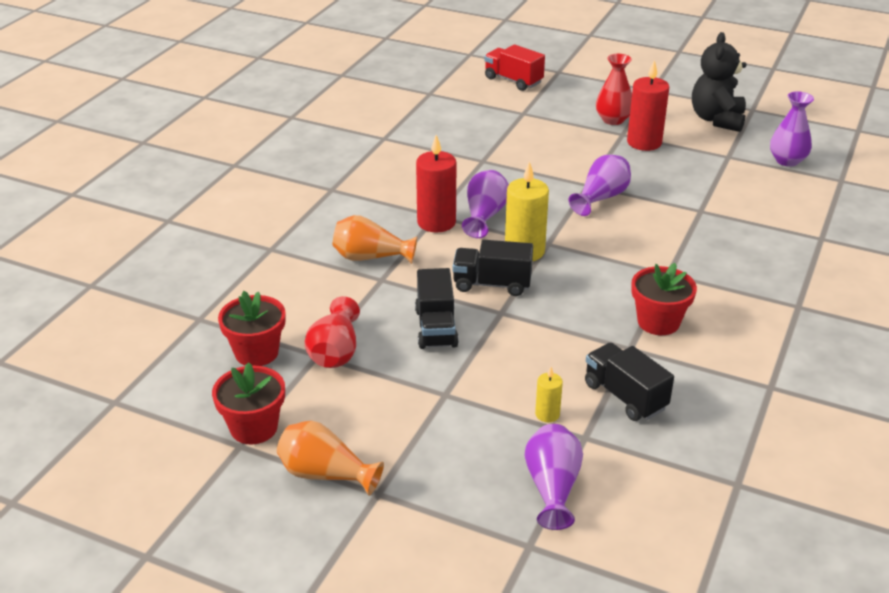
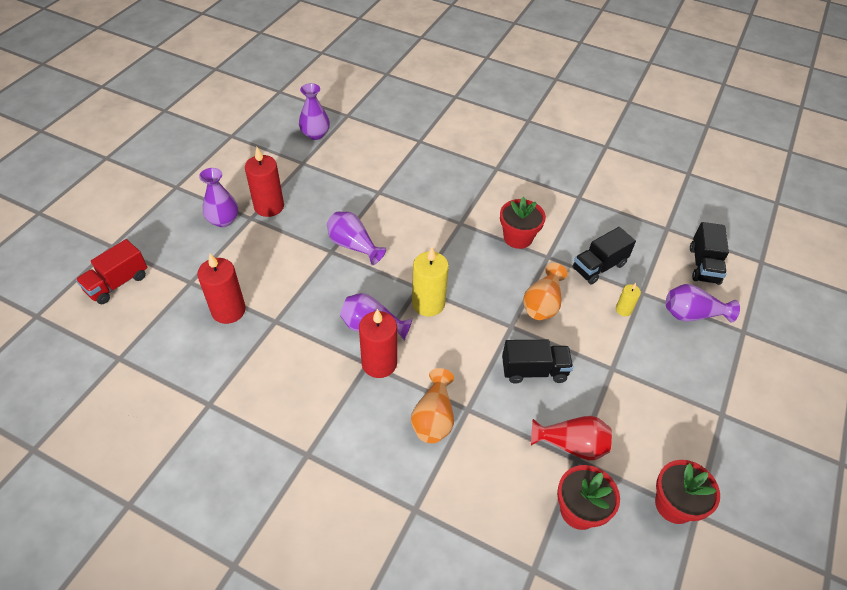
camera: 90 degrees left, 15 degrees up
orange vase [277,421,384,496] -> orange vase moved to [523,263,567,320]
black truck [453,240,533,296] -> black truck moved to [690,222,729,285]
red vase [596,54,632,125] -> purple vase [199,168,238,227]
black teddy bear [692,32,747,132] -> none
none -> red candle [197,253,246,324]

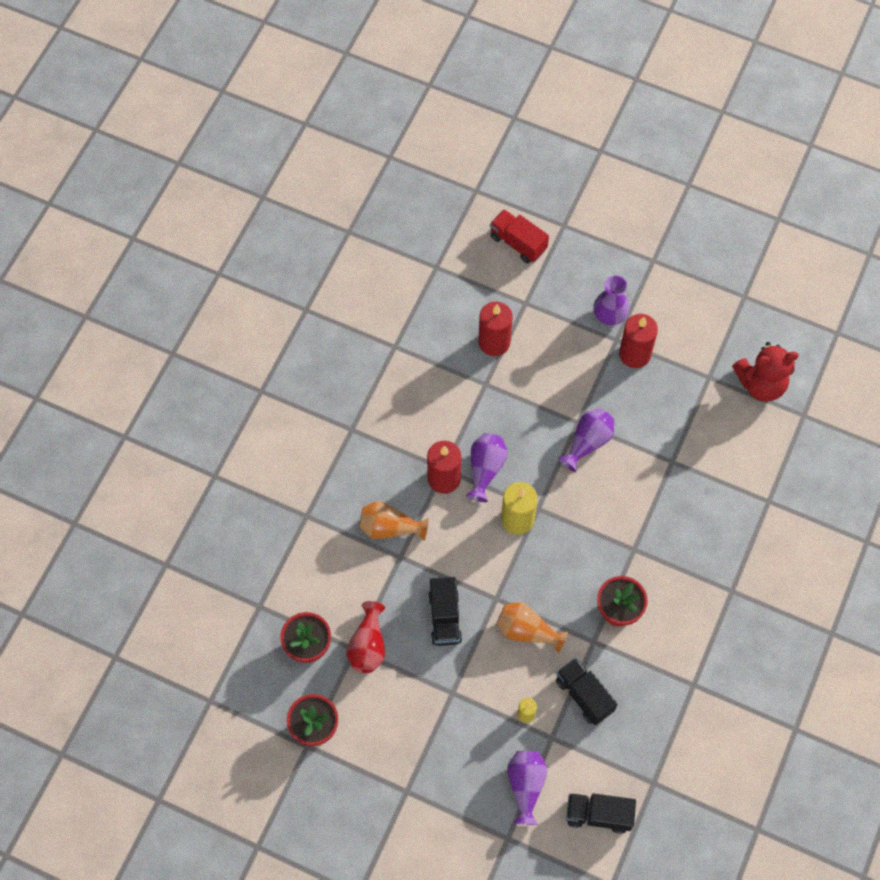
camera: 90 degrees right, 15 degrees up
purple vase [299,83,330,140] -> red teddy bear [732,342,799,402]

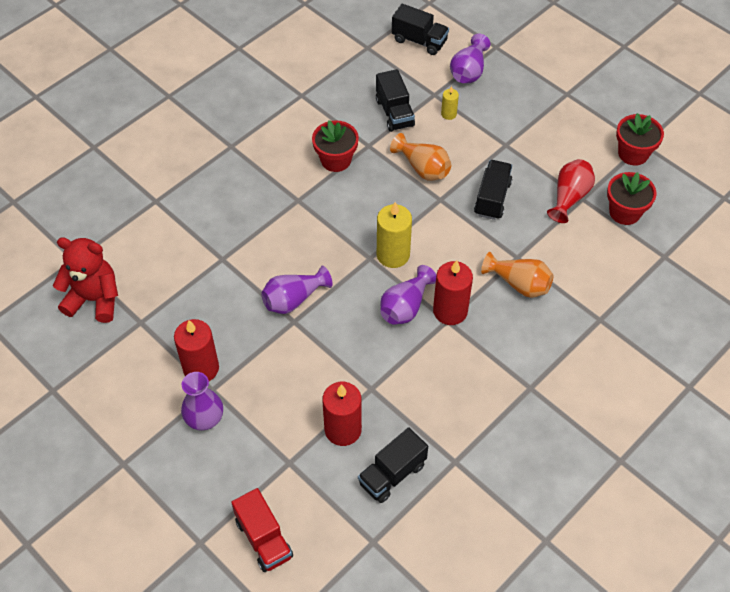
camera: 160 degrees left, 10 degrees down
none -> black truck [358,427,428,503]

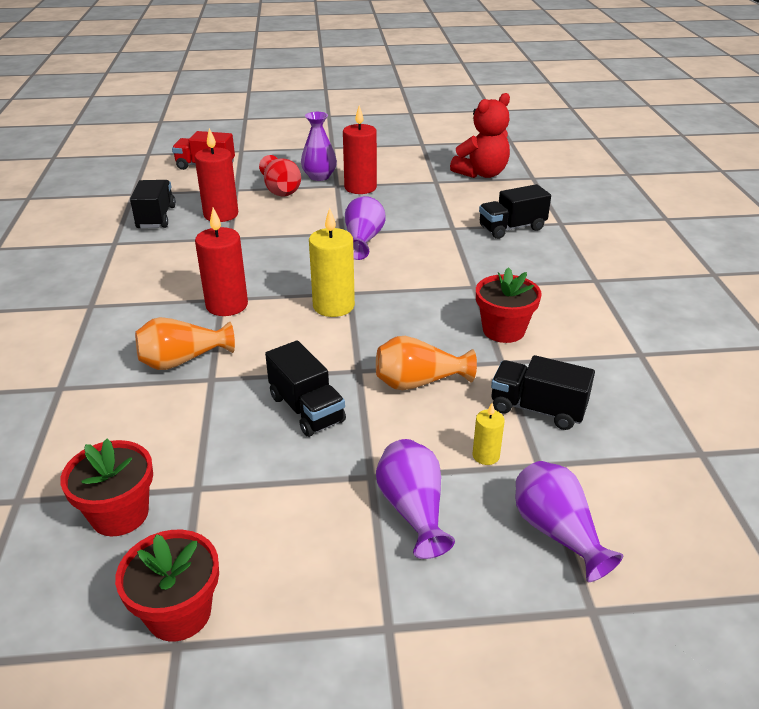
camera: 130 degrees right, 20 degrees down
purple vase [380,265,436,325] -> purple vase moved to [376,439,455,559]
black truck [392,4,449,55] -> black truck moved to [479,184,551,239]
red vase [547,159,595,223] -> red vase moved to [259,155,301,196]

